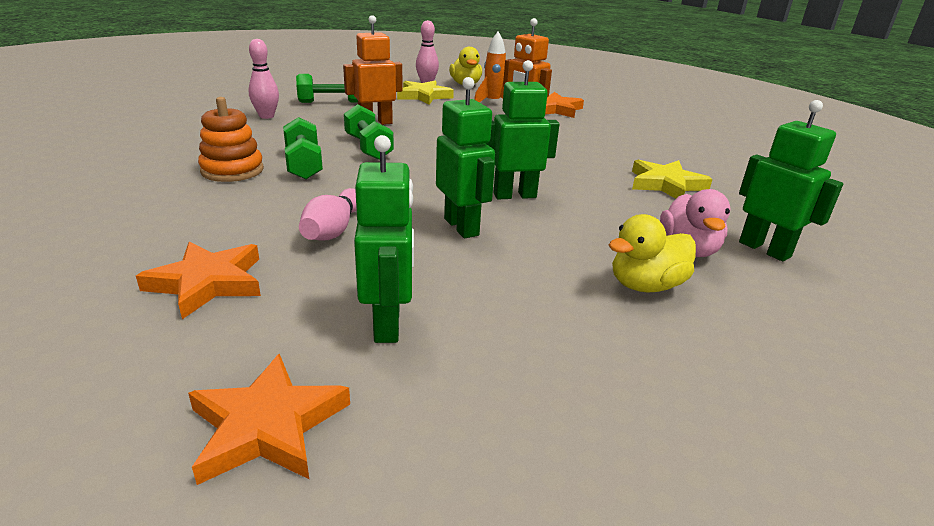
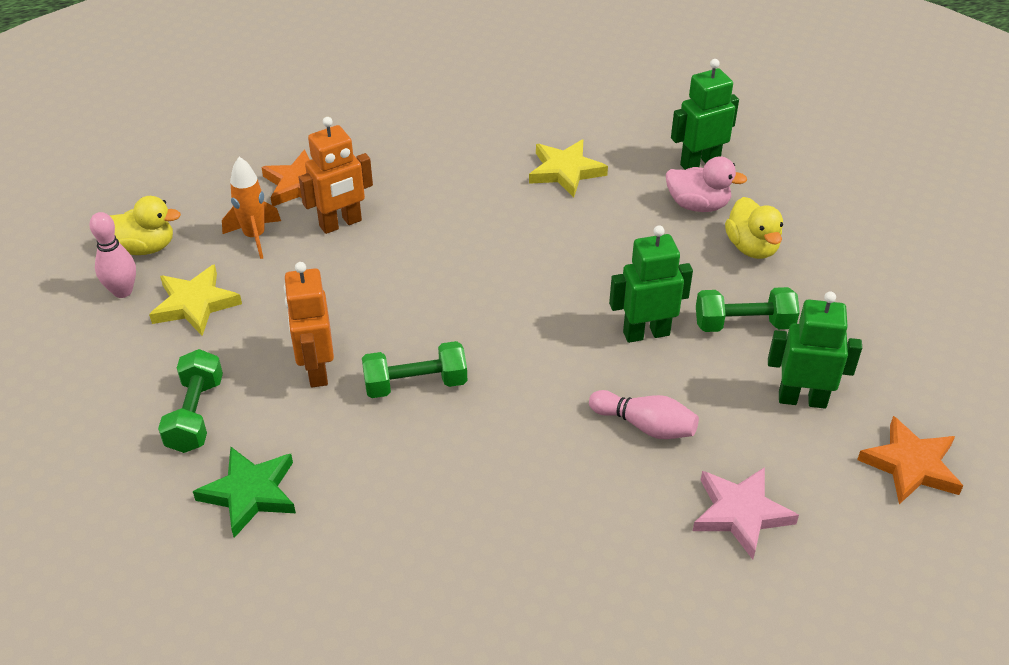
camera: 75 degrees left, 15 degrees up
orange star [136,241,261,319] -> pink star [693,467,799,560]
orange stacking toy [198,97,264,182] -> none
pink bowling pin [249,39,279,119] -> green star [193,447,296,538]
green dumbbell [283,117,323,179] -> green dumbbell moved to [696,287,800,332]
green robot [485,60,560,199] -> none

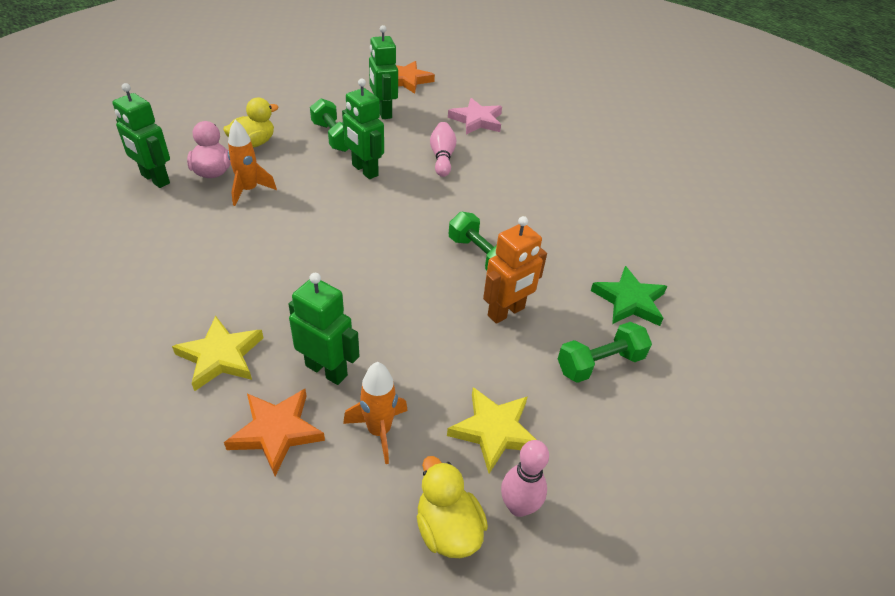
camera: 120 degrees left, 0 degrees up
orange robot [299,117,373,234] -> green robot [288,273,359,385]
yellow star [529,139,608,197] -> yellow star moved to [172,316,263,391]
none -> orange rocket [228,120,277,206]

